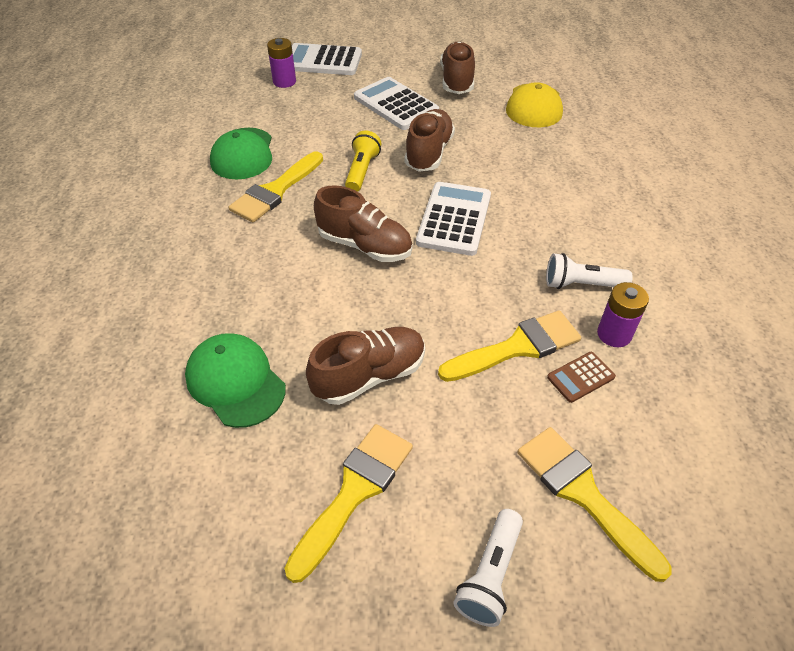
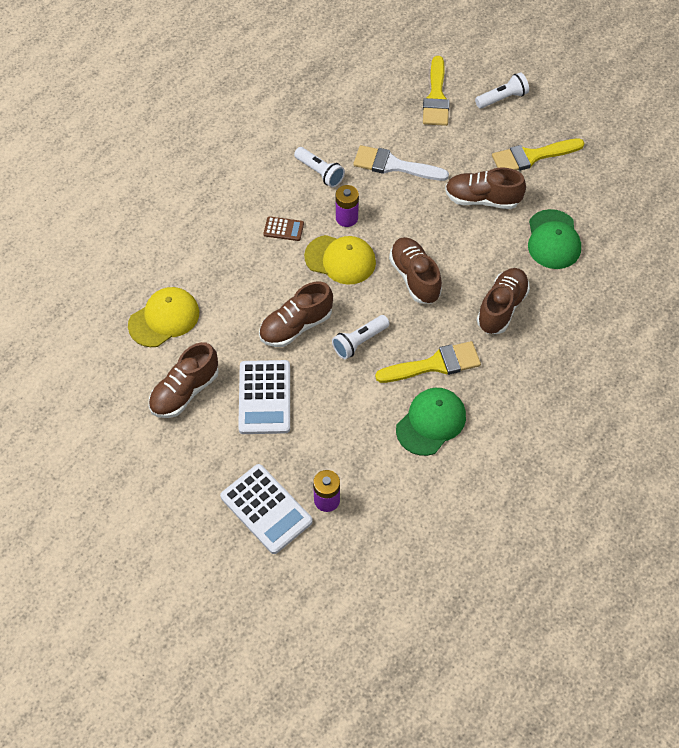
camera: 140 degrees left, 10 degrees up
yellow flashlight [345,130,381,192] -> white flashlight [332,315,390,359]
white calculator [416,182,491,256] -> yellow cap [304,235,376,285]
yellow brush [438,310,581,382] -> white brush [353,145,449,181]
brown calculator [547,352,616,403] -> brown calculator moved to [263,216,304,241]
purple battery [597,282,649,347] -> purple battery moved to [336,185,359,227]
none -> brown shoe [477,268,530,334]

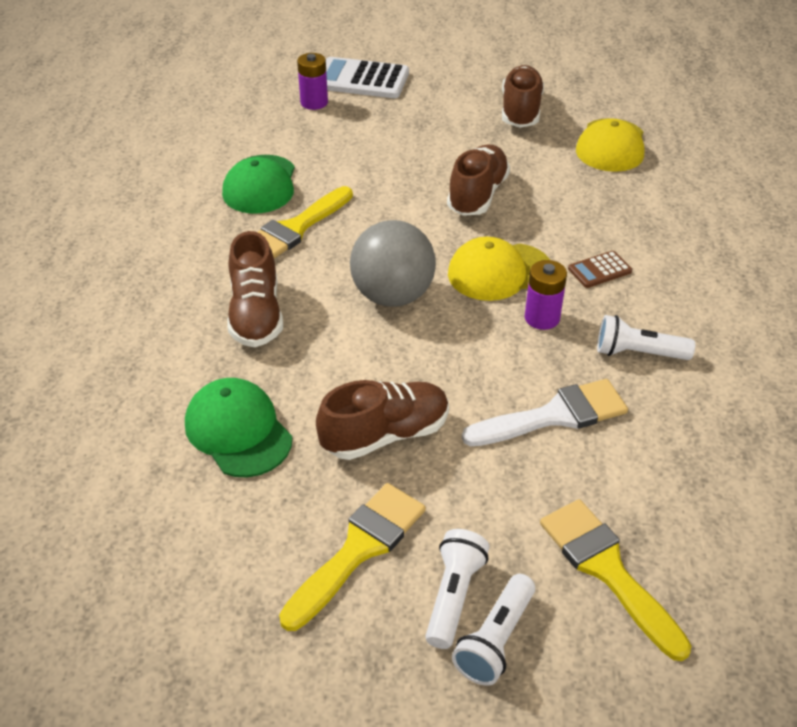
camera: 145 degrees right, 15 degrees down
white calculator [238,360,290,434] -> none
white flashlight [332,315,390,359] -> white flashlight moved to [425,529,489,649]
brown shoe [389,237,442,303] -> grey ball [350,220,436,307]

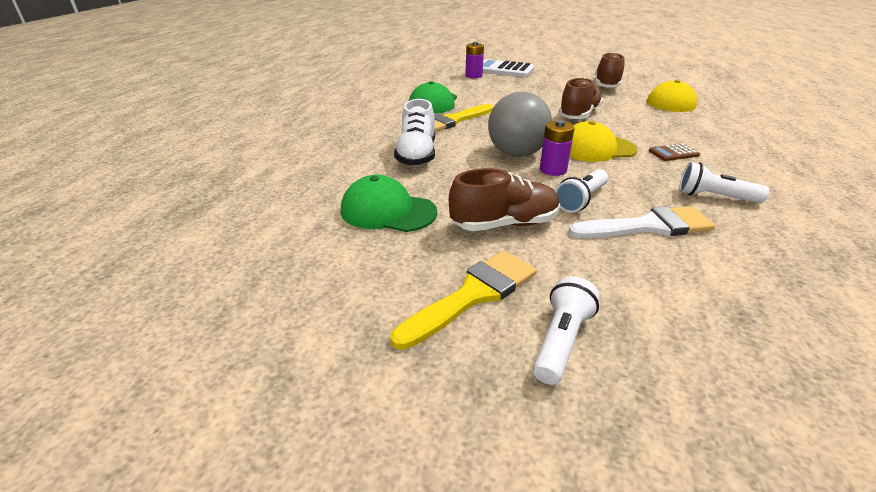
camera: 10 degrees right, 10 degrees down
green cap [185,378,292,477] -> green cap turned 45 degrees counterclockwise [341,175,437,232]
brown shoe [227,231,283,347] -> white shoe [394,99,435,166]
white flashlight [452,574,535,686] -> white flashlight moved to [555,169,608,213]
purple battery [524,260,567,330] -> purple battery moved to [540,120,575,176]
yellow brush [540,499,691,661] -> none

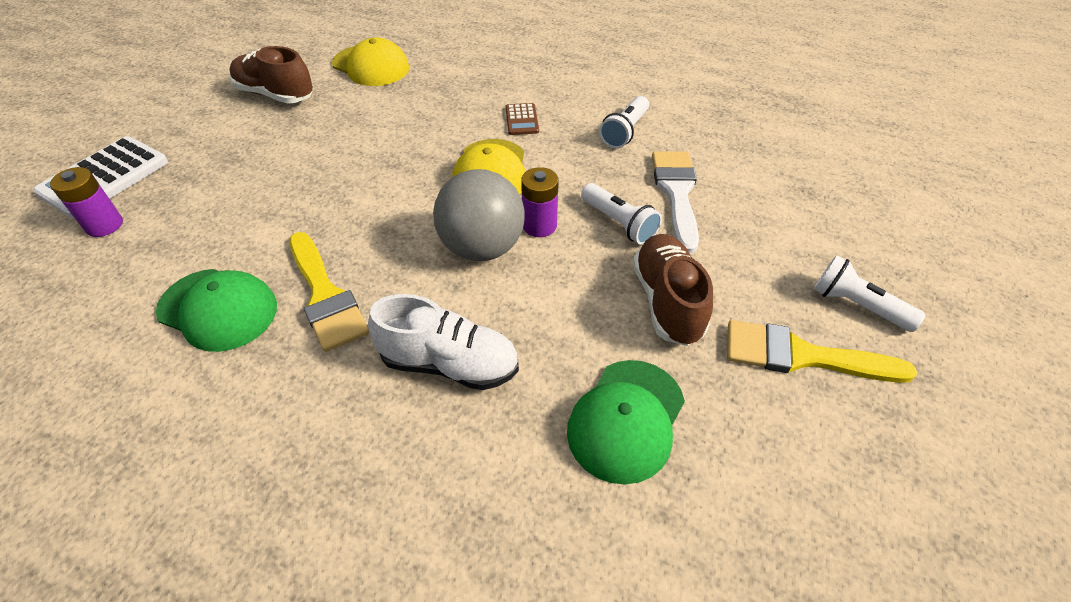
camera: 80 degrees left, 15 degrees up
yellow brush [391,251,537,350] -> yellow brush turned 45 degrees counterclockwise [727,320,917,383]
brown shoe [558,78,603,119] -> none

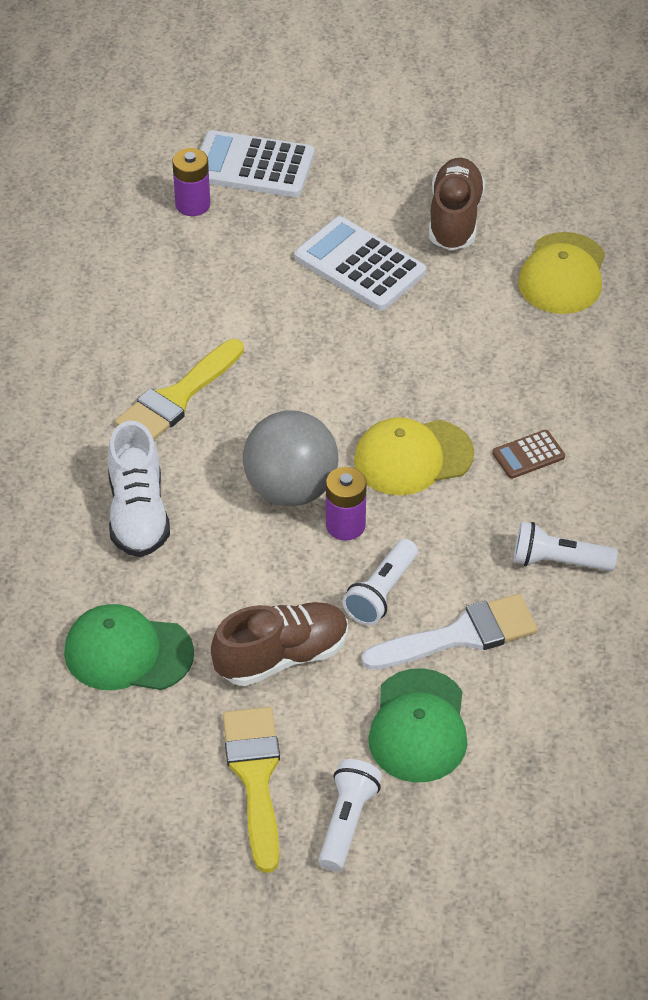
camera: 70 degrees right, 0 degrees up
green cap [156,269,277,352] -> green cap moved to [368,668,467,783]
none -> white calculator [294,216,426,311]

